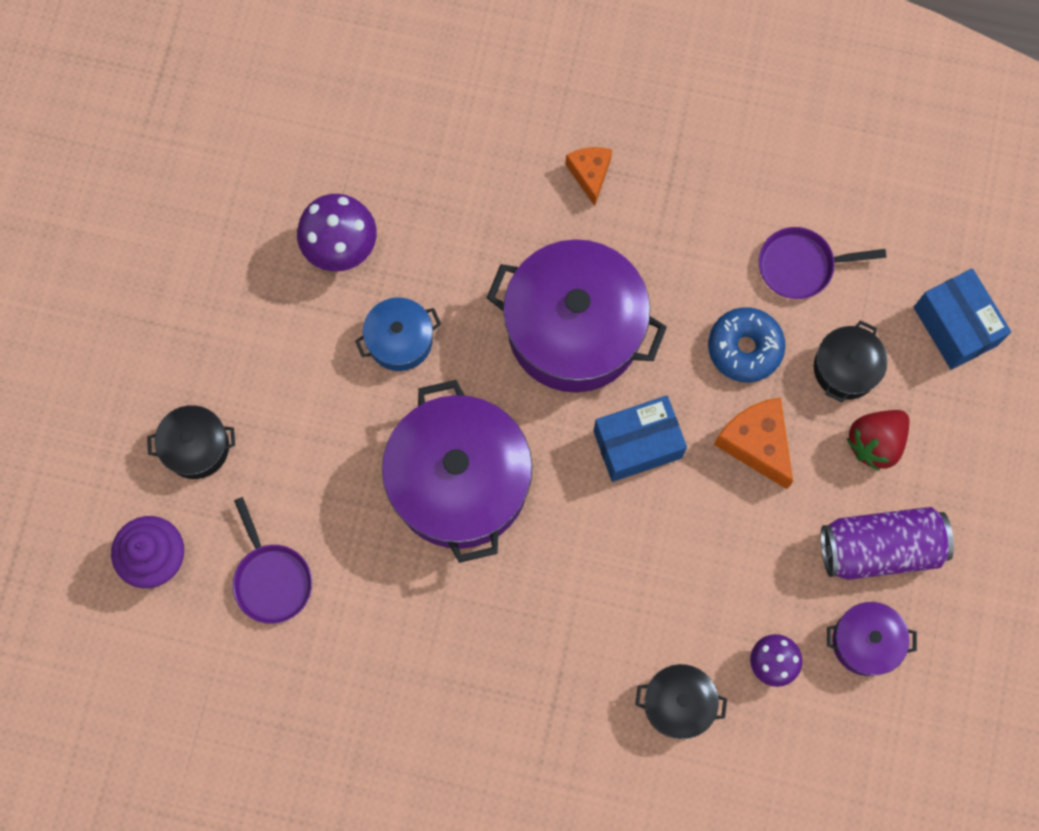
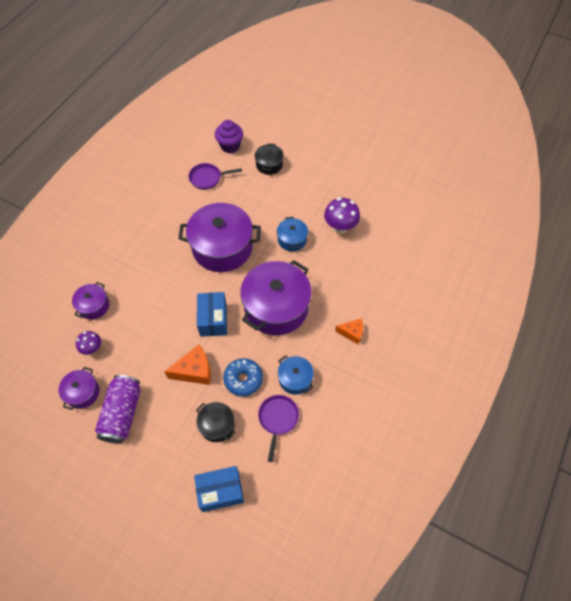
camera: 105 degrees right, 15 degrees down
black pot [635,664,727,739] -> purple pot [72,282,109,320]
red strawberry [847,410,909,471] -> none
none -> blue pot [278,355,314,395]

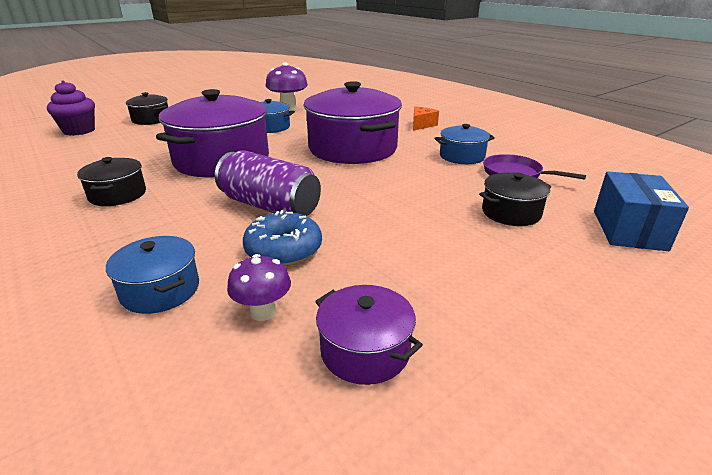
camera: 65 degrees left, 30 degrees down
purple pot [72,282,109,320] -> blue pot [106,236,199,314]
purple can [95,375,140,444] -> purple can moved to [215,150,321,216]
orange cheese [164,345,211,385] -> none
purple pan [189,163,242,189] -> none
blue box [197,292,227,337] -> none
blue donut [223,358,263,396] -> blue donut moved to [243,210,322,266]
none -> black pot [77,157,146,206]

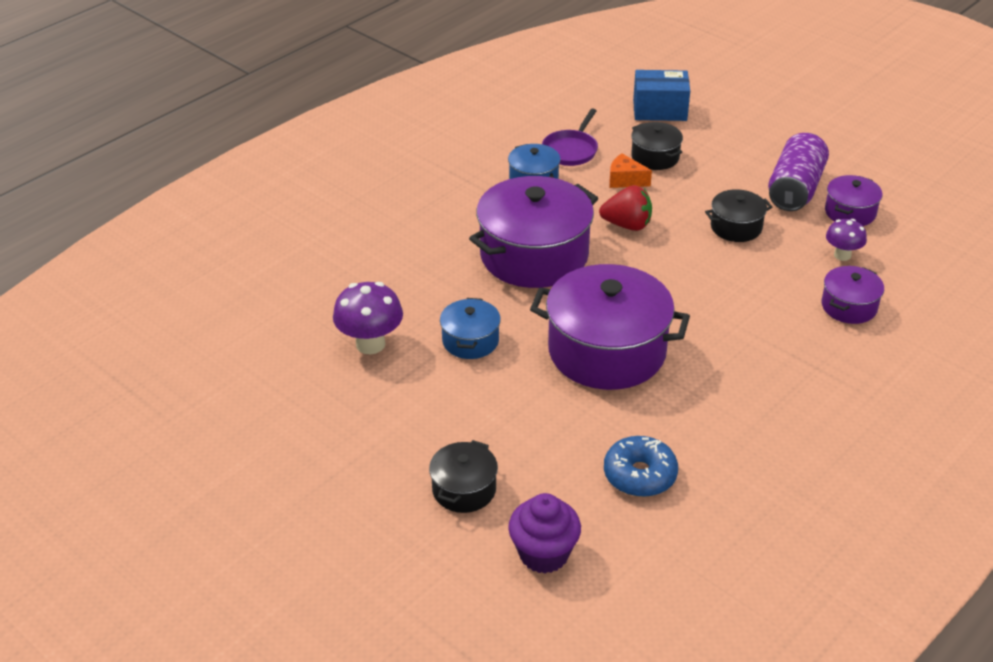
camera: 100 degrees left, 10 degrees up
black pot [77,157,146,206] -> black pot moved to [705,189,772,242]
blue pot [106,236,199,314] -> purple pot [822,266,884,324]
purple can [215,150,321,216] -> purple can moved to [768,133,829,211]
blue donut [243,210,322,266] -> blue donut moved to [604,436,678,497]
orange cheese [413,107,439,131] -> orange cheese moved to [609,154,652,188]
none -> red strawberry [599,185,652,231]

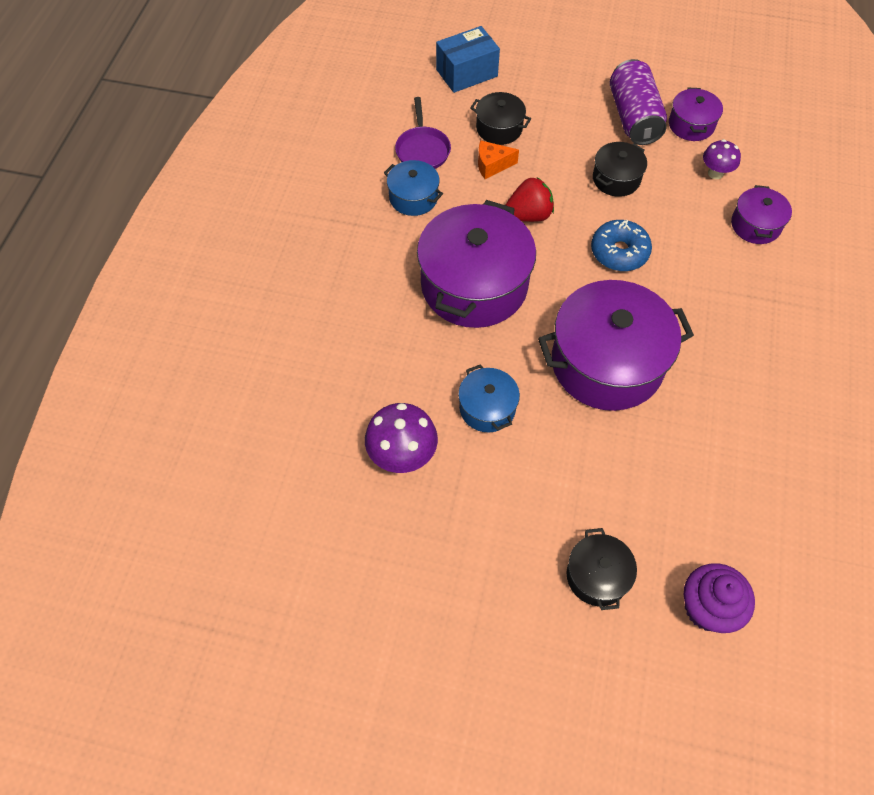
camera: 30 degrees left, 20 degrees up
blue donut [604,436,678,497] -> blue donut moved to [591,220,652,271]

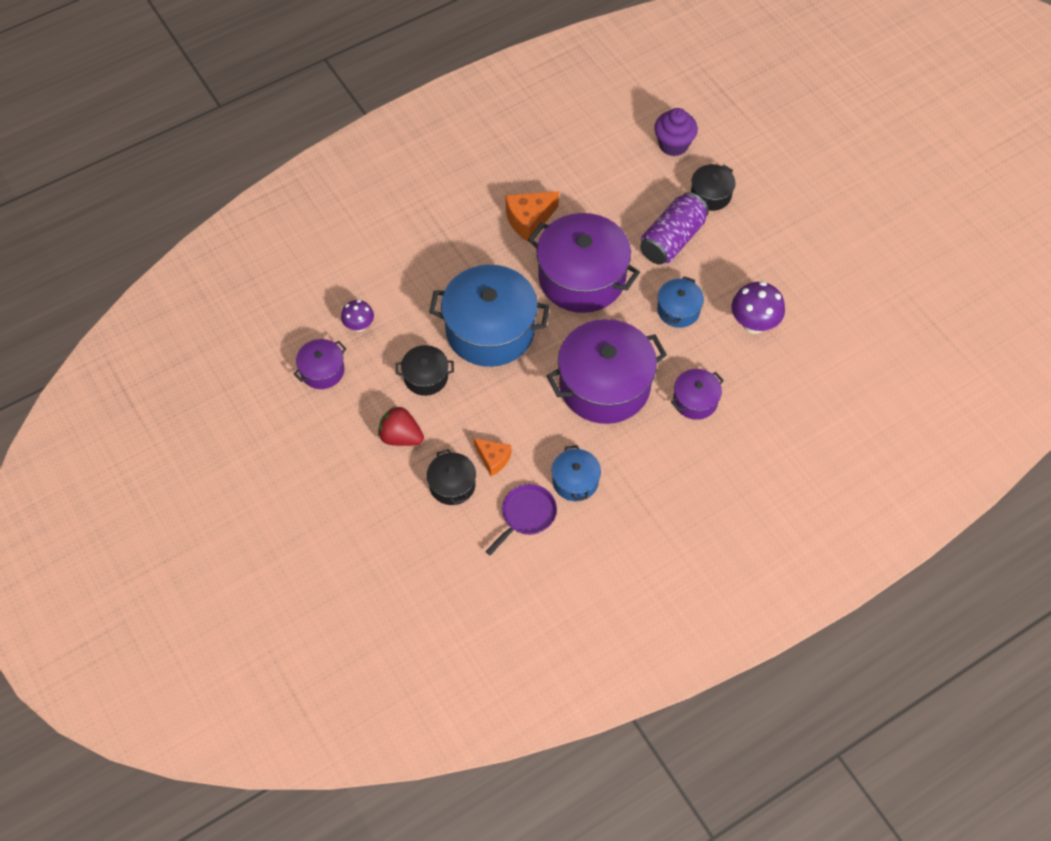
camera: 135 degrees left, 0 degrees up
blue box [436,26,500,93] -> none
red strawberry [506,177,554,222] -> red strawberry moved to [378,406,424,446]
blue donut [591,220,652,271] -> blue pot [429,265,550,367]
purple can [610,59,667,145] -> purple can moved to [640,192,709,265]
purple pot [731,185,792,244] -> purple pot moved to [671,369,724,420]
none -> orange cheese [505,191,559,243]

